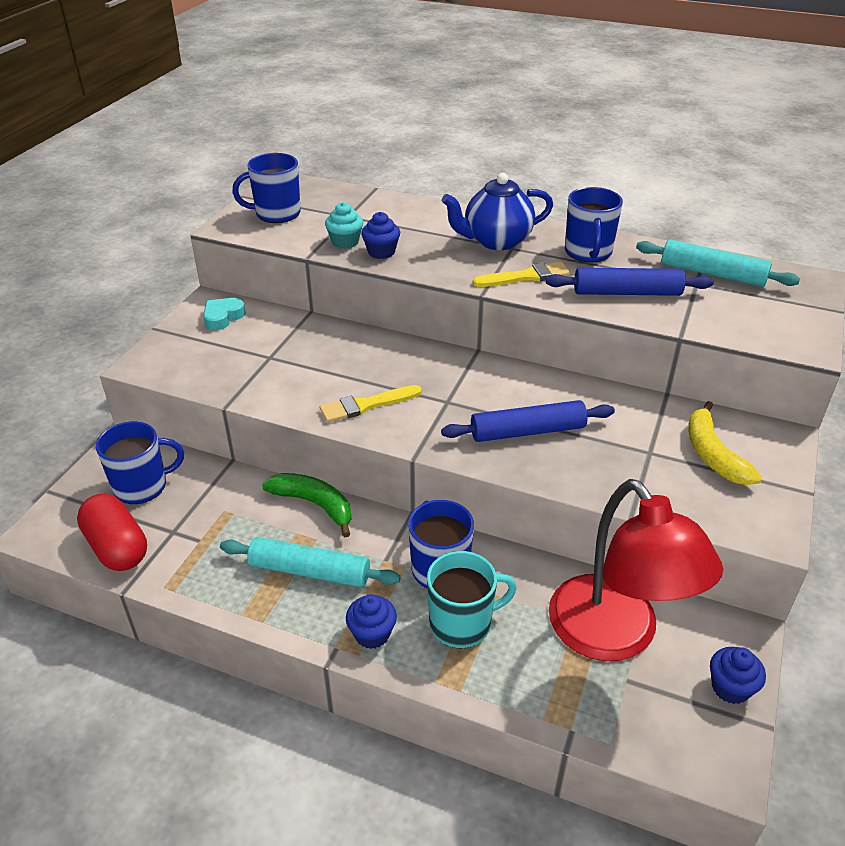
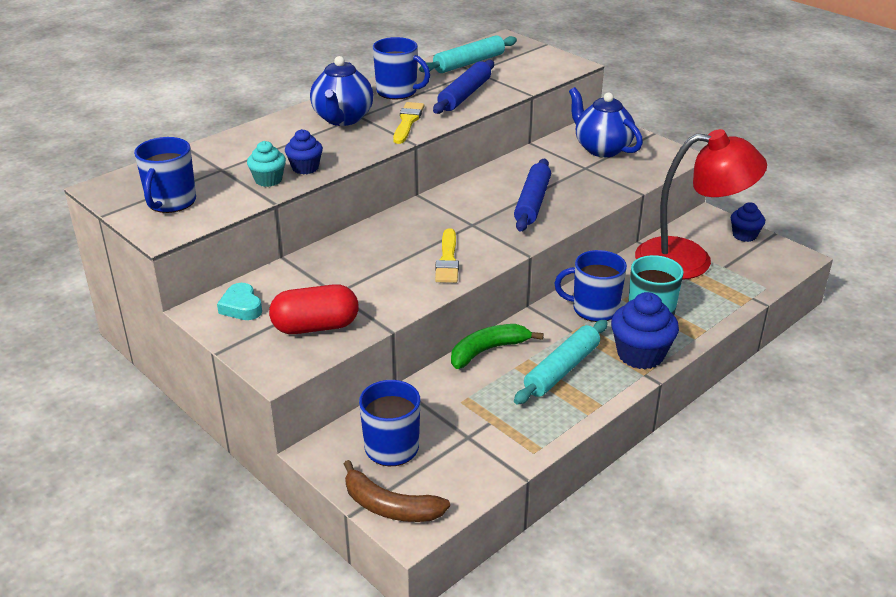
camera: 65 degrees left, 5 degrees down
red capsule [77,494,147,571] -> red capsule moved to [269,284,358,334]
blue cupcake [346,594,397,649] -> blue cupcake [611,292,679,369], size x1.67
yellow banana [688,401,762,485] -> blue teapot [569,87,643,157]
none -> brown banana [344,460,450,522]

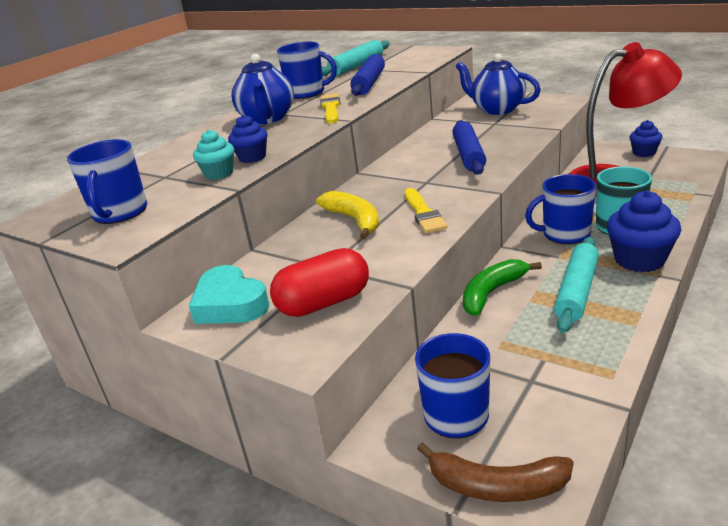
camera: 10 degrees left, 5 degrees down
turquoise heart [217,283,262,320] -> turquoise heart [189,265,269,324], size x1.50
none -> yellow banana [316,191,379,239]

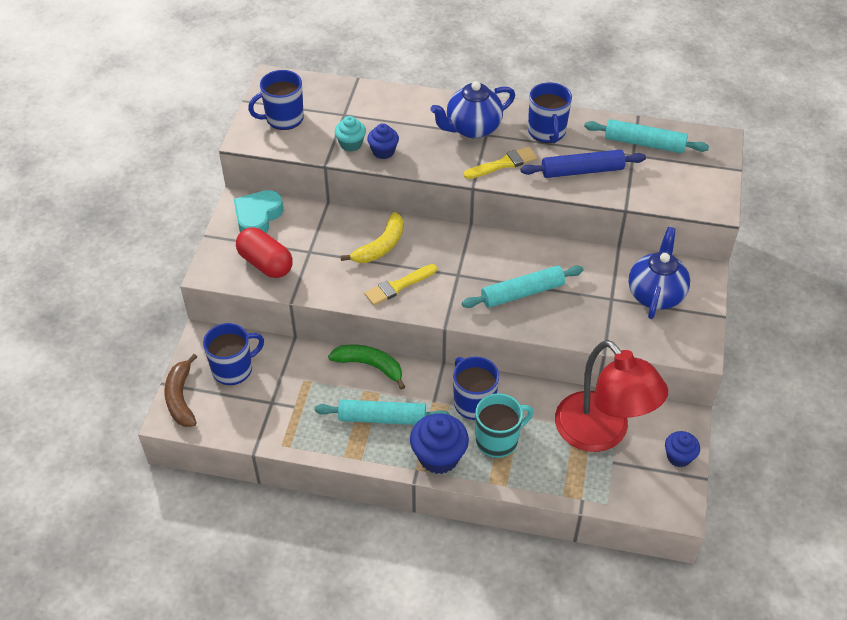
camera: 65 degrees right, 20 degrees up
blue rolling pin [453,120,486,175] -> turquoise rolling pin [462,266,584,308]

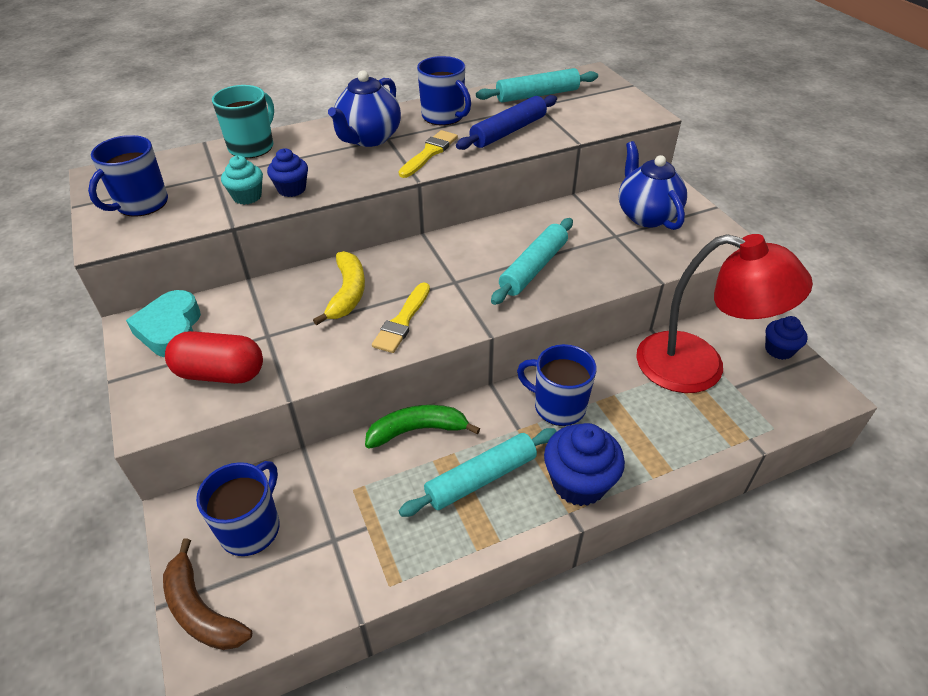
camera: 35 degrees left, 5 degrees down
turquoise mug [475,393,534,458] -> turquoise mug moved to [212,85,274,158]

